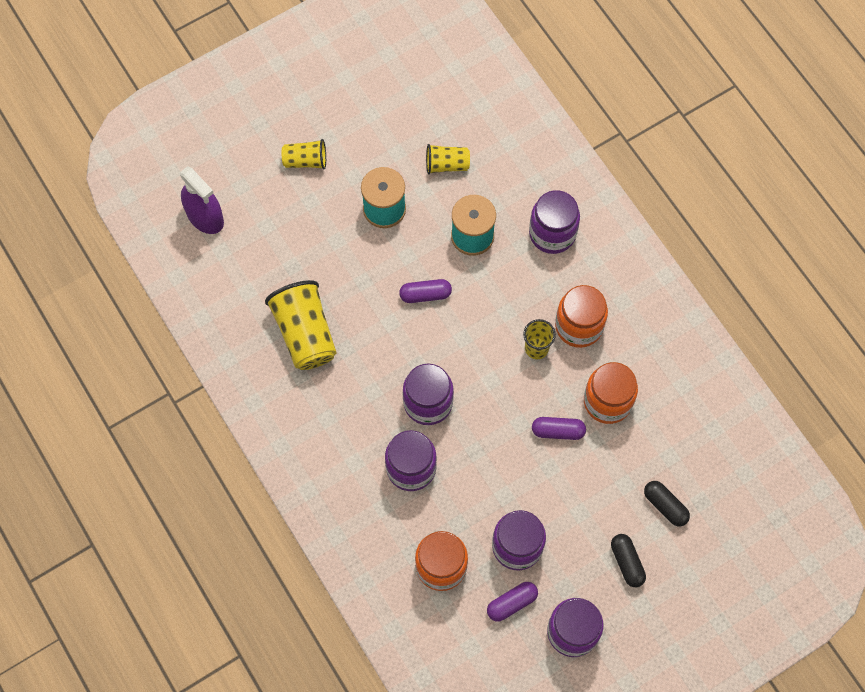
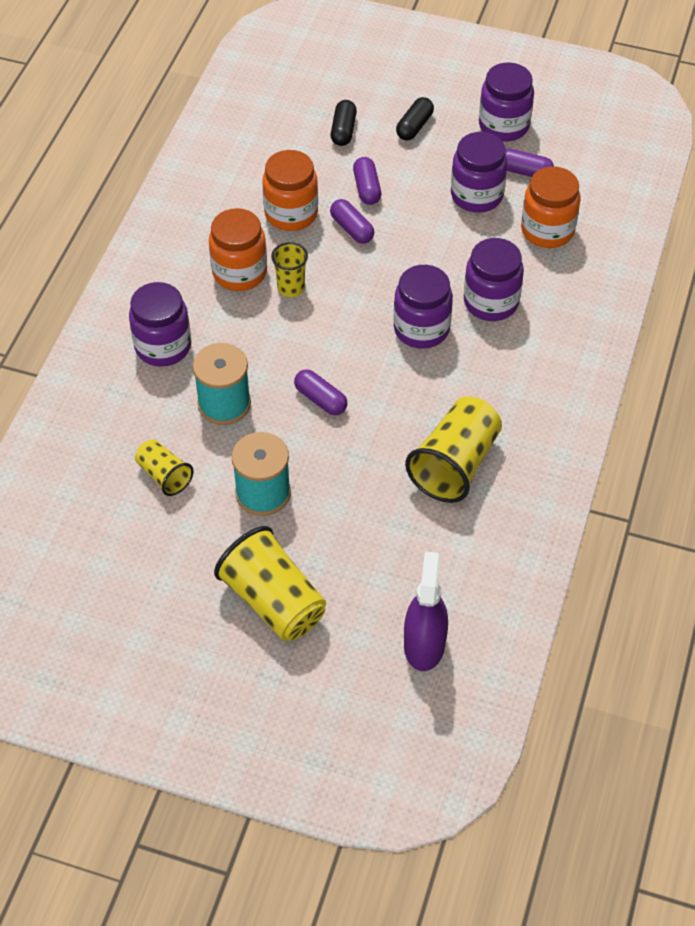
camera: 130 degrees left, 15 degrees down
yellow cup [282,139,326,169] -> yellow cup [214,526,326,641], size x1.79
none -> purple capsule [353,157,381,205]

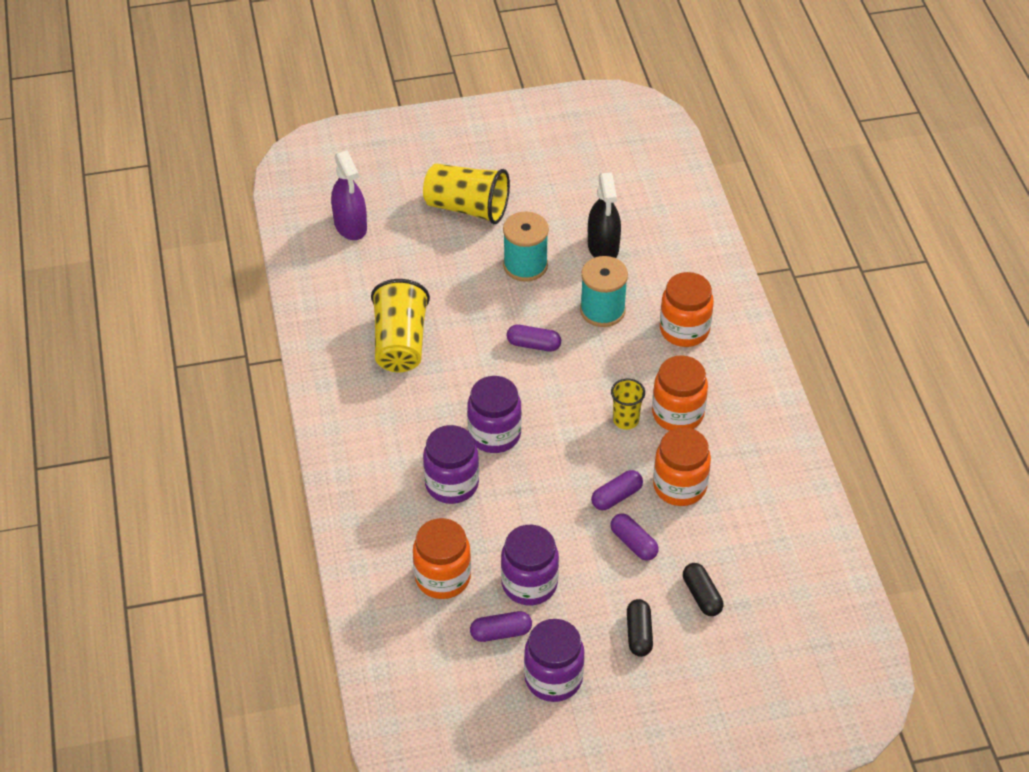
camera: 150 degrees right, 5 degrees down
purple jar [129,282,191,367] -> orange jar [660,272,714,347]
yellow cup [135,439,194,496] -> black spray bottle [588,172,621,258]
purple capsule [330,199,374,244] -> purple capsule turned 60 degrees counterclockwise [591,470,643,510]

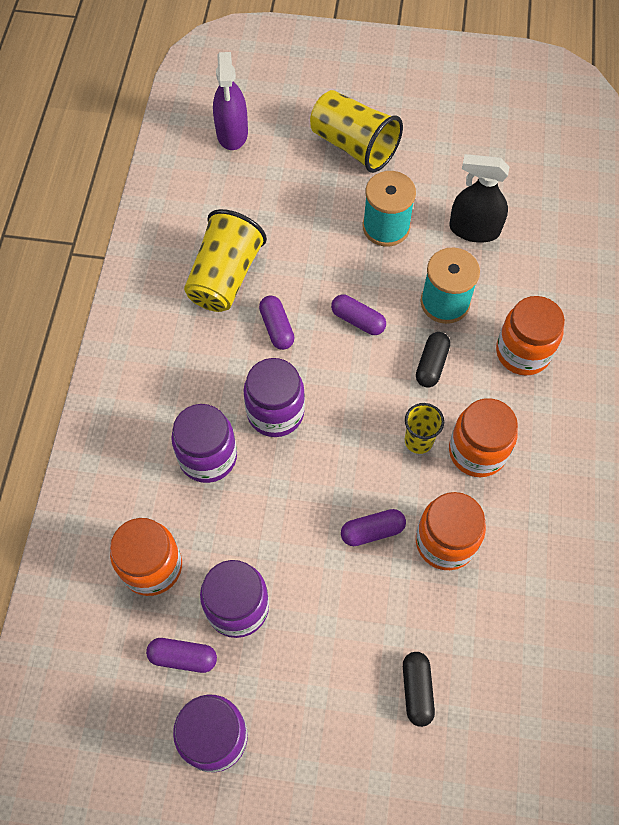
camera: 20 degrees right, 15 degrees up
black spray bottle [588,172,621,258] -> black spray bottle turned 90 degrees clockwise [449,154,509,243]
purple capsule [610,513,659,561] -> purple capsule moved to [259,295,295,350]
black capsule [627,599,653,657] -> black capsule moved to [416,332,450,388]

